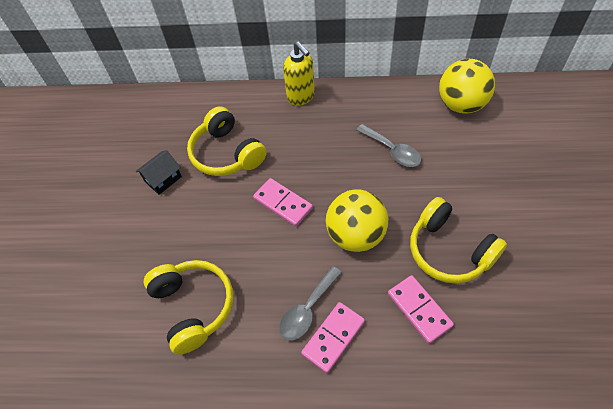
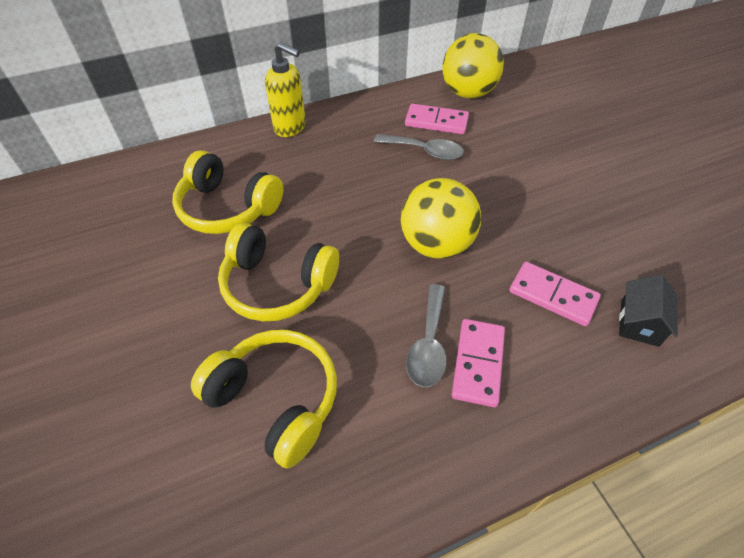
camera: 30 degrees left, 5 degrees down
black house [136,150,182,195] -> black house moved to [619,274,678,347]
pink domino [253,178,313,227] -> pink domino moved to [405,104,469,134]
yellow headphones [410,197,507,283] -> yellow headphones moved to [218,223,339,321]

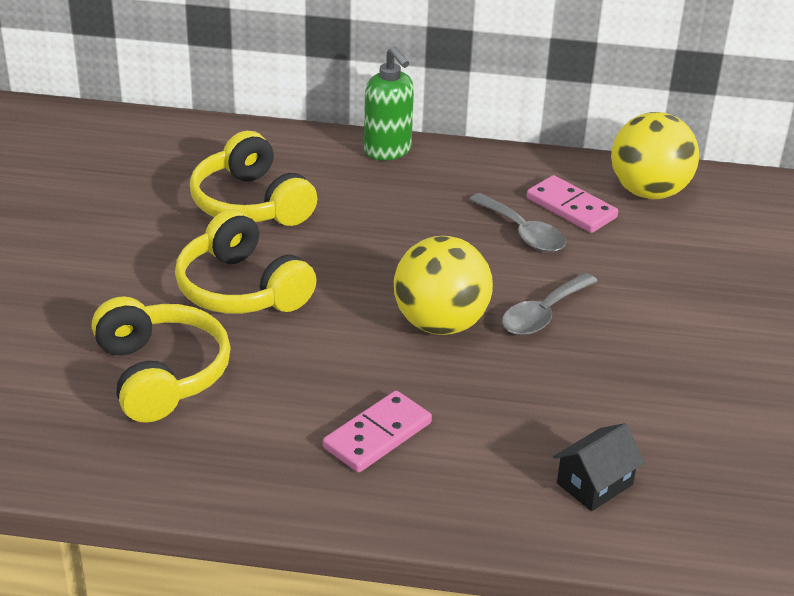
camera: 30 degrees right, 15 degrees down
yellow soap dispenser [265,42,306,137] -> green soap dispenser [364,46,414,160]
grey spoon [406,284,447,387] -> grey spoon moved to [502,273,598,335]
pink domino [509,262,601,326] -> none

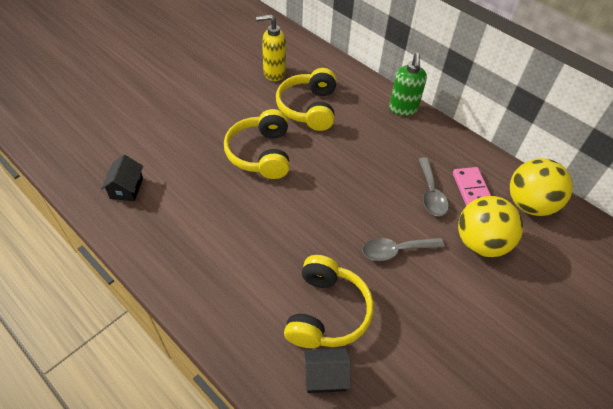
camera: 35 degrees right, 15 degrees up
yellow headphones [92,296,231,423] -> yellow headphones moved to [284,255,374,348]
pink domino [323,391,432,473] -> none
yellow ball [394,236,493,335] -> yellow ball moved to [458,196,523,257]
none -> black house [101,154,143,201]
none -> yellow soap dispenser [256,14,286,81]

